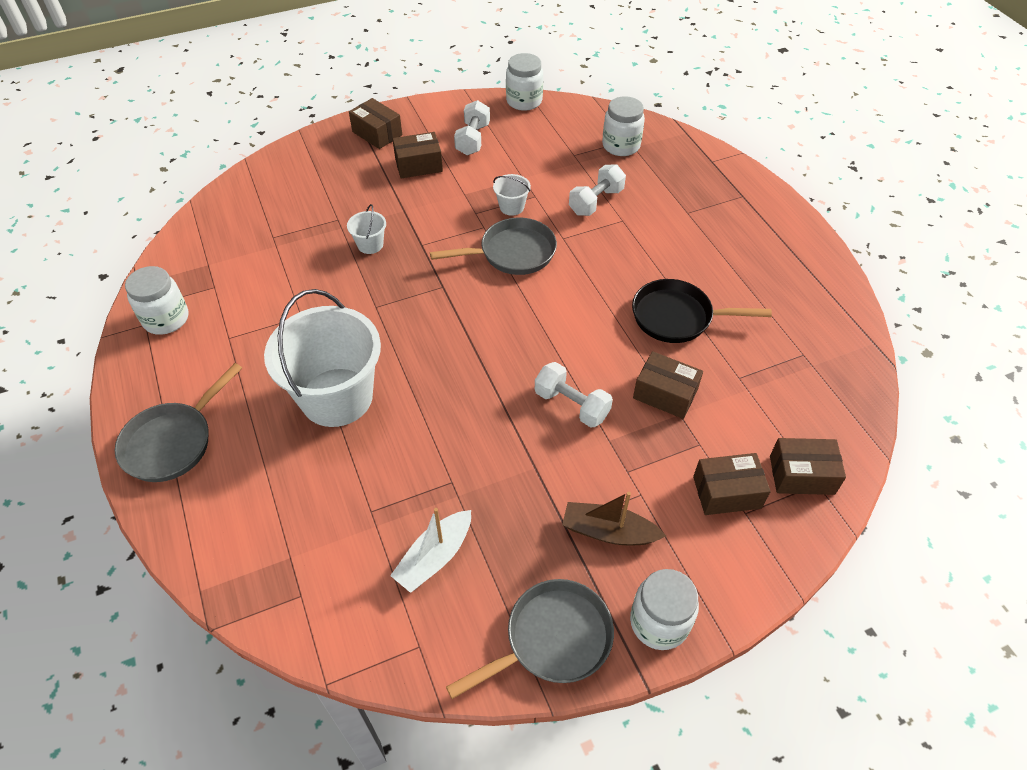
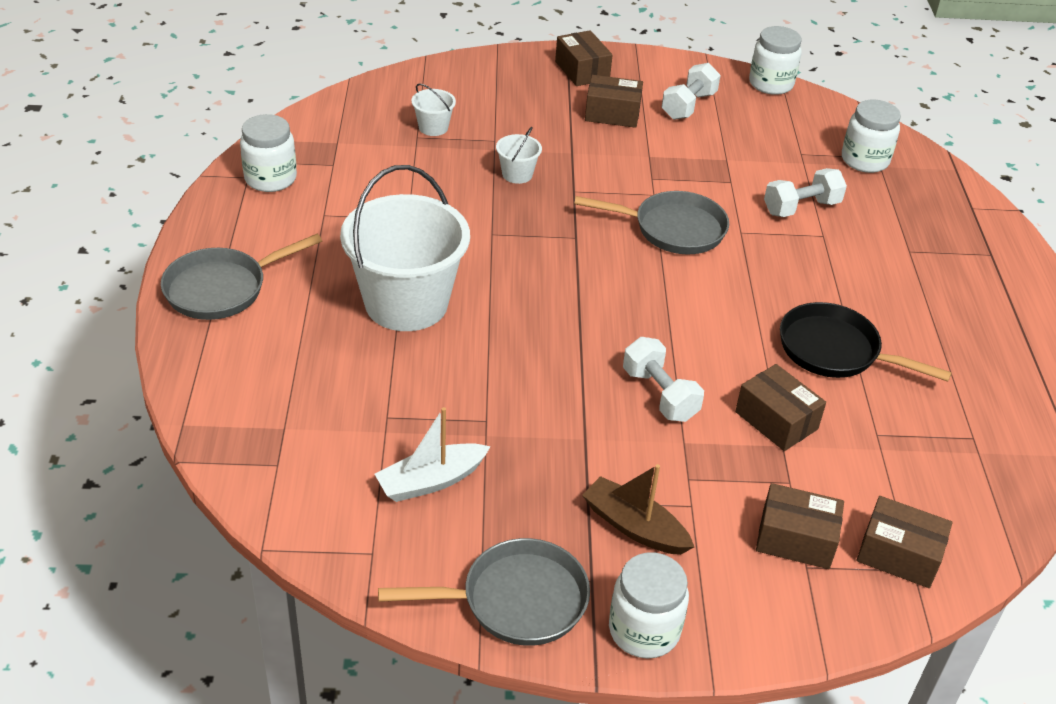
camera: 20 degrees right, 10 degrees down
white bucket [493,174,531,216] -> white bucket moved to [411,83,456,136]

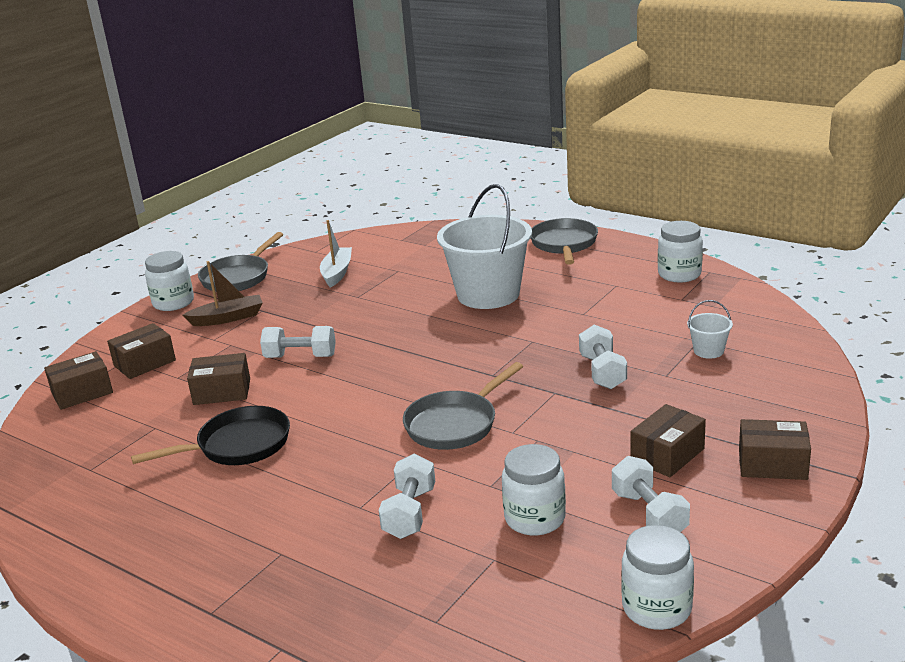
camera: 130 degrees right, 15 degrees down
white bucket [496,127,542,184] -> white dumbbell [579,324,627,389]
white jar [842,99,901,173] -> white jar moved to [502,444,566,536]

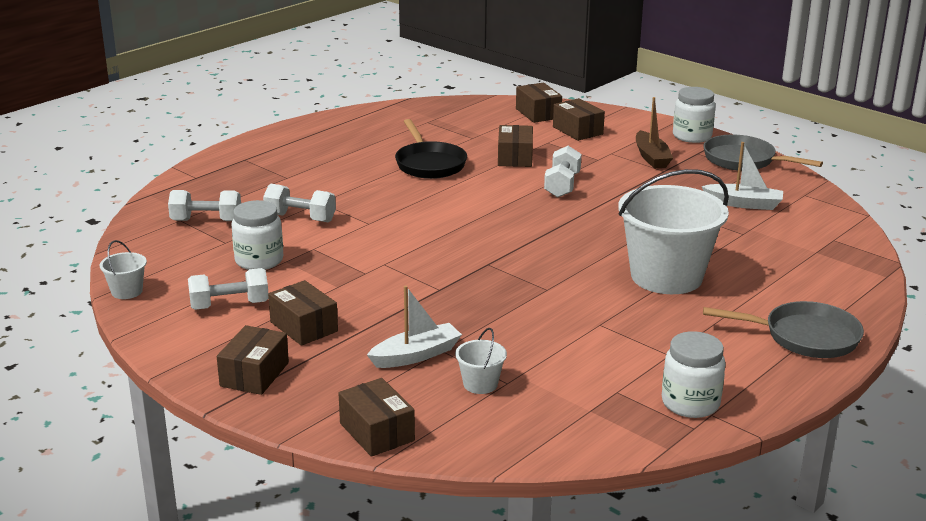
camera: 95 degrees right, 0 degrees up
grey pan [403,362,523,450] -> none
white dumbbell [579,324,627,389] -> white dumbbell moved to [168,190,241,221]
white jar [621,525,694,630] -> white bucket [100,240,147,299]
none -> brown box [339,378,415,457]
none -> white boat [367,286,462,368]

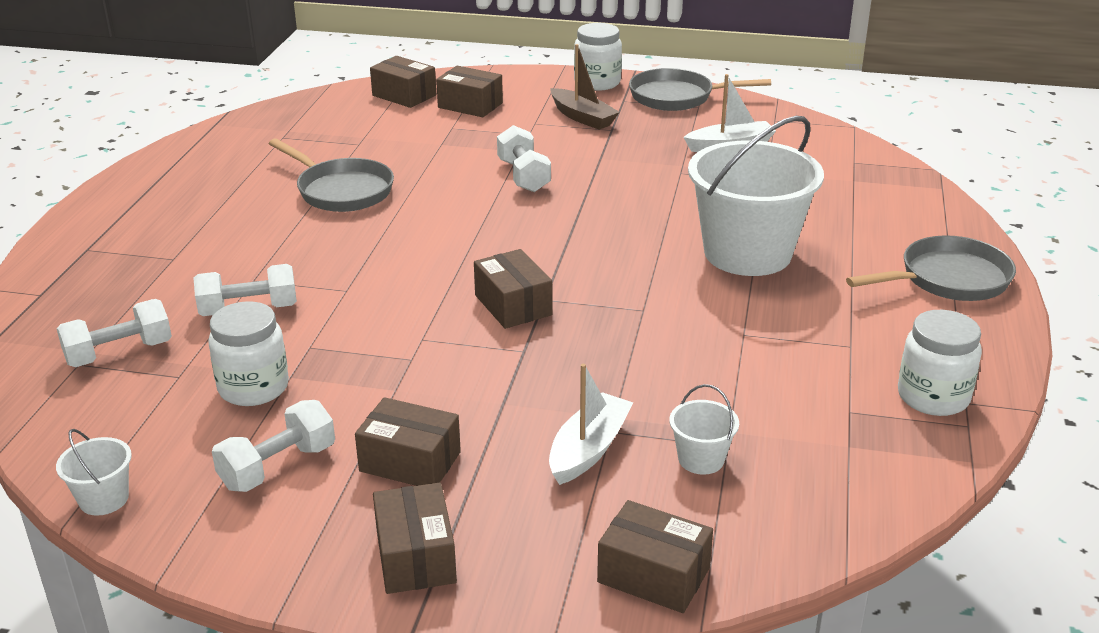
camera: 30 degrees left, 5 degrees up
black pan [395,119,467,179] -> grey pan [268,139,394,212]
brown box [498,125,533,167] -> brown box moved to [474,249,552,329]

